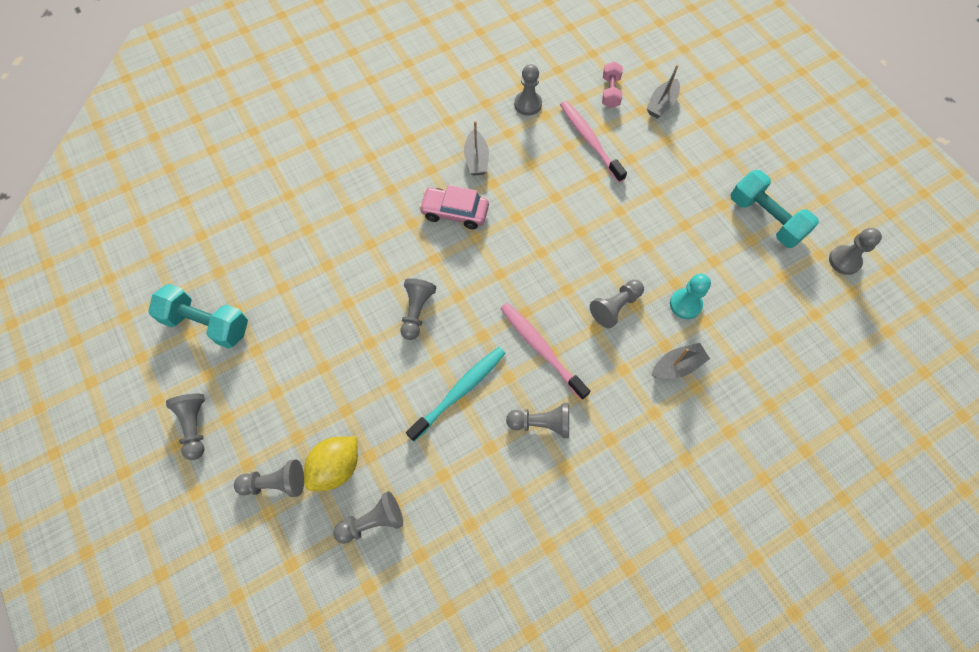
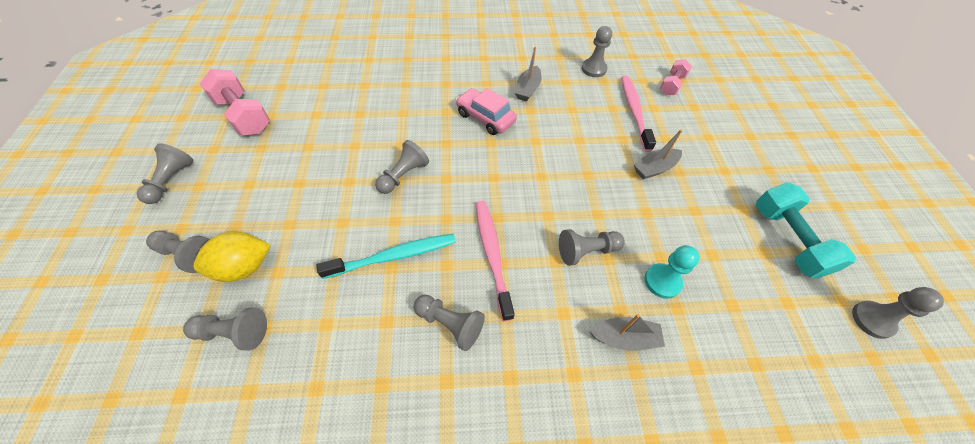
camera: 25 degrees right, 10 degrees down
turquoise dumbbell [148,284,248,349] -> pink dumbbell [200,69,270,135]
grey boat [646,65,680,119] -> grey boat moved to [634,129,682,179]

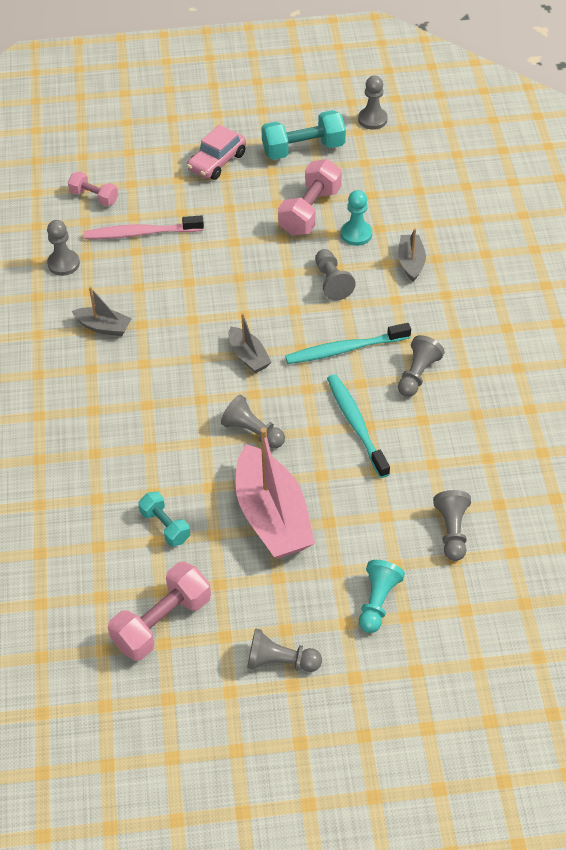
camera: 90 degrees left, 5 degrees down
grey pawn [146,231,210,273] -> turquoise pawn [359,560,405,633]
yellow lemon [193,232,271,282] -> none
pink car [456,88,517,135] -> pink car moved to [187,125,246,180]
pink toothbrush [476,201,515,321] -> turquoise toothbrush [285,323,411,364]
grey boat [634,129,682,179] -> grey boat moved to [229,313,271,373]
none -> turquoise dumbbell [138,491,190,547]
none -> pink boat [236,428,315,559]
none -> pink dumbbell [278,159,342,236]

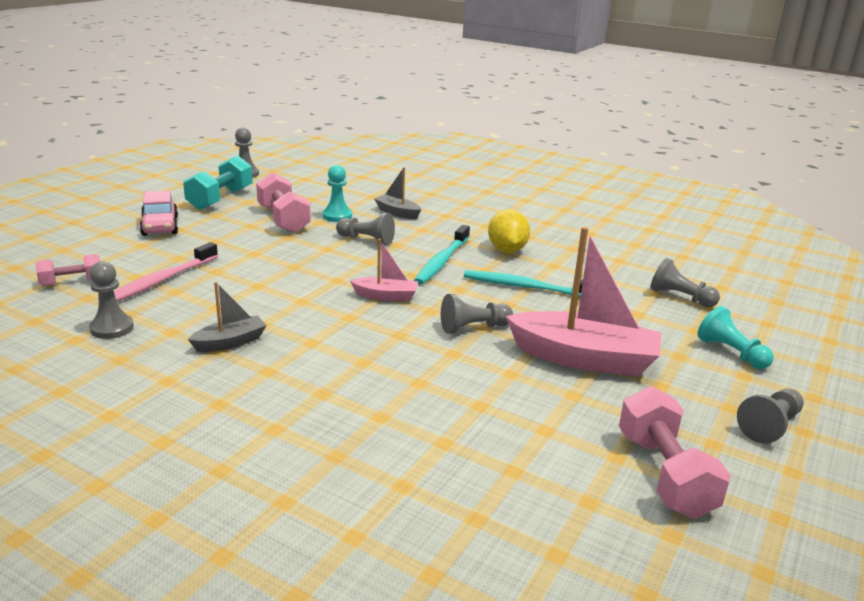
camera: 55 degrees left, 25 degrees down
turquoise dumbbell [138,491,190,547] -> none
grey boat [229,313,271,373] -> pink boat [350,239,418,301]
grey pawn [398,335,445,397] -> yellow lemon [488,209,530,253]

